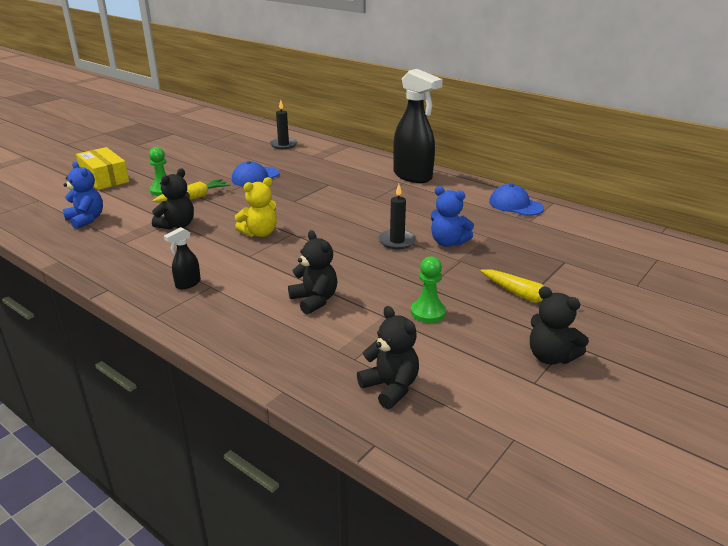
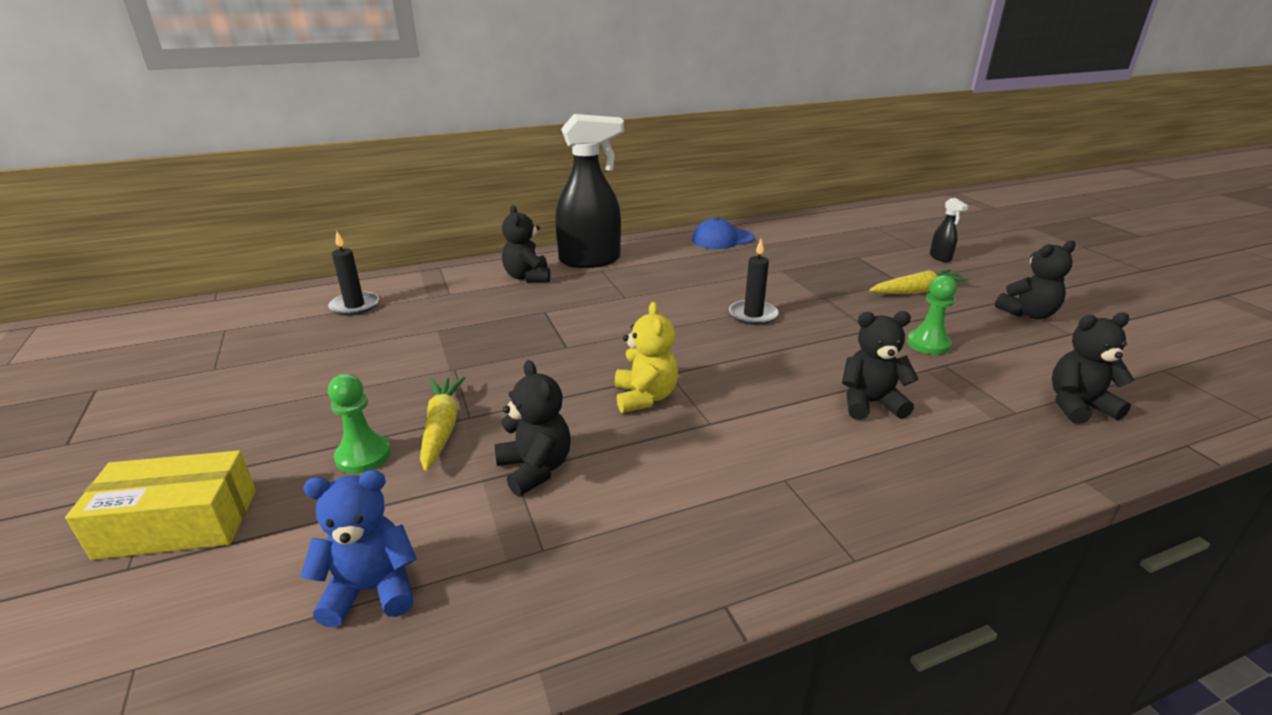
camera: 60 degrees left, 0 degrees up
black spray bottle [164,227,201,289] -> black spray bottle moved to [930,198,968,262]
blue cap [232,161,279,186] -> none
blue teddy bear [431,186,474,247] -> none
none -> black teddy bear [502,205,550,282]

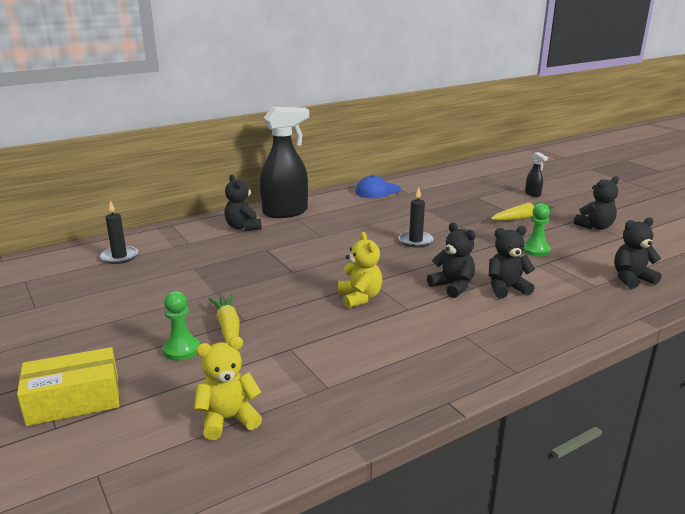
camera: 10 degrees left, 5 degrees down
blue teddy bear [300,470,417,627] -> yellow teddy bear [194,336,262,440]
black teddy bear [494,360,571,496] -> black teddy bear moved to [427,223,476,298]

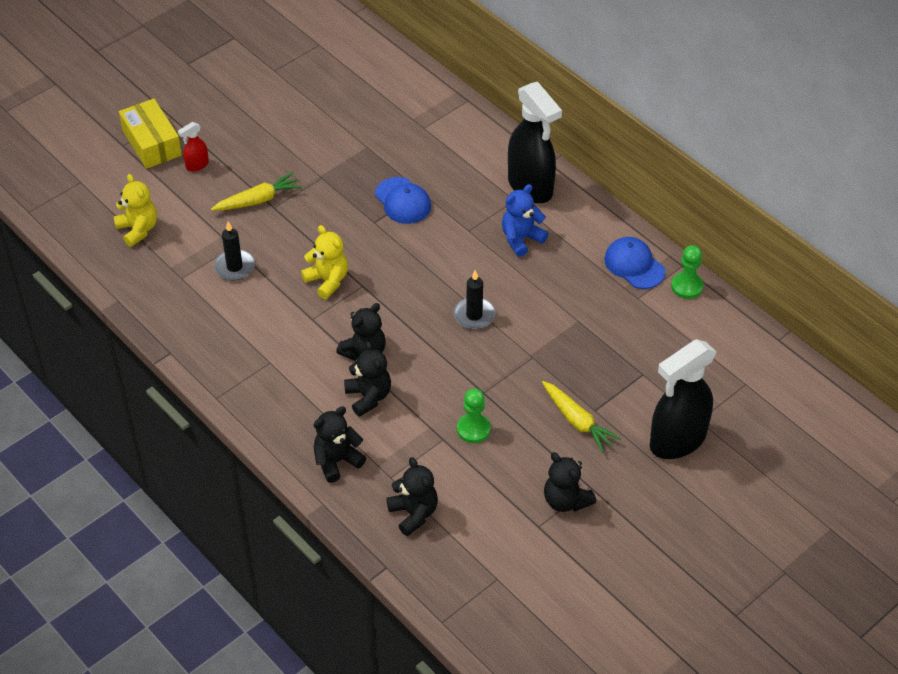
camera: 80 degrees right, 25 degrees up
black candle [100,200,138,264] -> black candle moved to [214,221,255,281]
green pawn [163,291,200,361] -> green pawn moved to [671,245,703,299]
black teddy bear [224,175,262,231] -> black teddy bear moved to [313,406,366,483]
yellow teddy bear [338,232,382,308] -> yellow teddy bear turned 105 degrees counterclockwise [301,225,348,299]
black spray bottle [525,152,548,197] -> black spray bottle [650,340,716,459], size x2.31
none -> red spray bottle [178,122,209,172]
none -> blue cap [375,177,431,224]
none -> blue teddy bear [502,184,548,257]

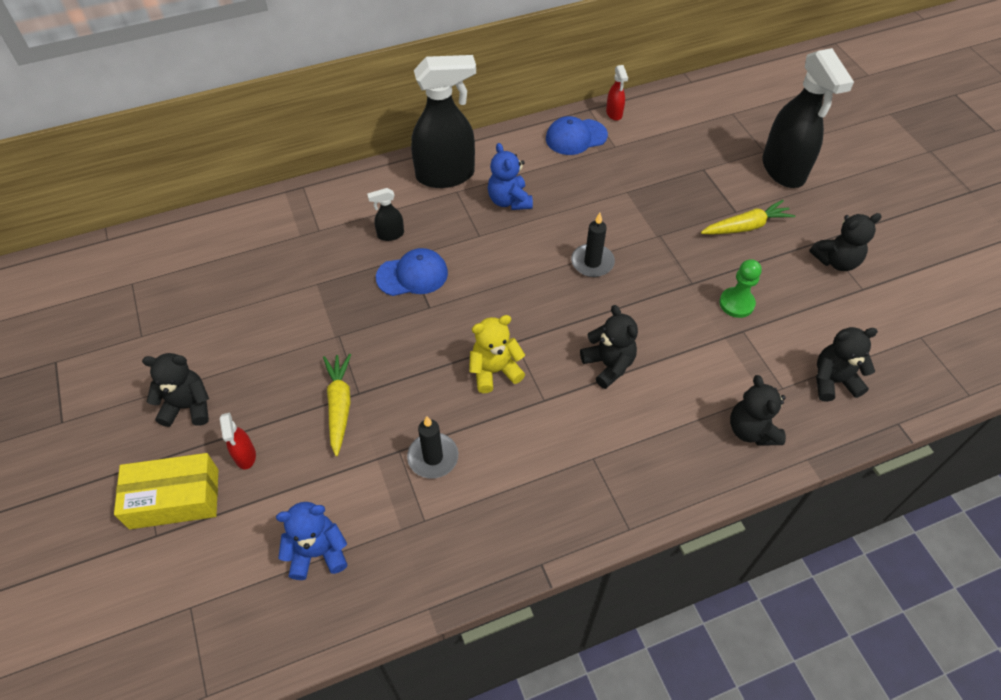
camera: 70 degrees left, 5 degrees up
yellow teddy bear [114,174,157,247] -> blue teddy bear [276,502,348,580]
black teddy bear [344,341,391,417] -> black teddy bear moved to [142,353,209,427]
green pawn [671,245,703,299] -> red spray bottle [606,65,628,121]
none -> black spray bottle [367,188,404,241]

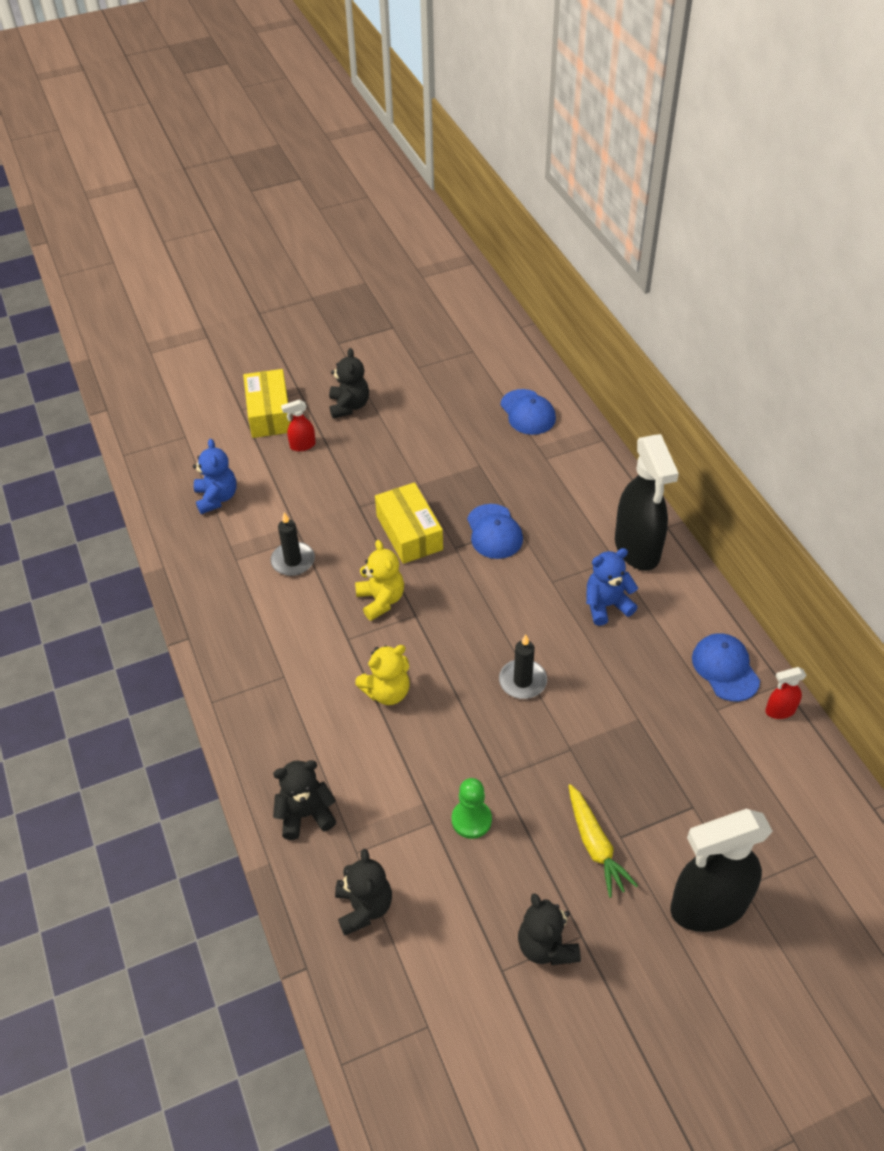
camera: 90 degrees right, 5 degrees down
yellow carrot [323,354,351,456] -> none
black spray bottle [367,188,404,241] -> none
black teddy bear [580,305,638,389] -> yellow teddy bear [355,645,410,705]
none -> yellow box [375,482,443,564]
none -> blue cap [500,389,556,435]

